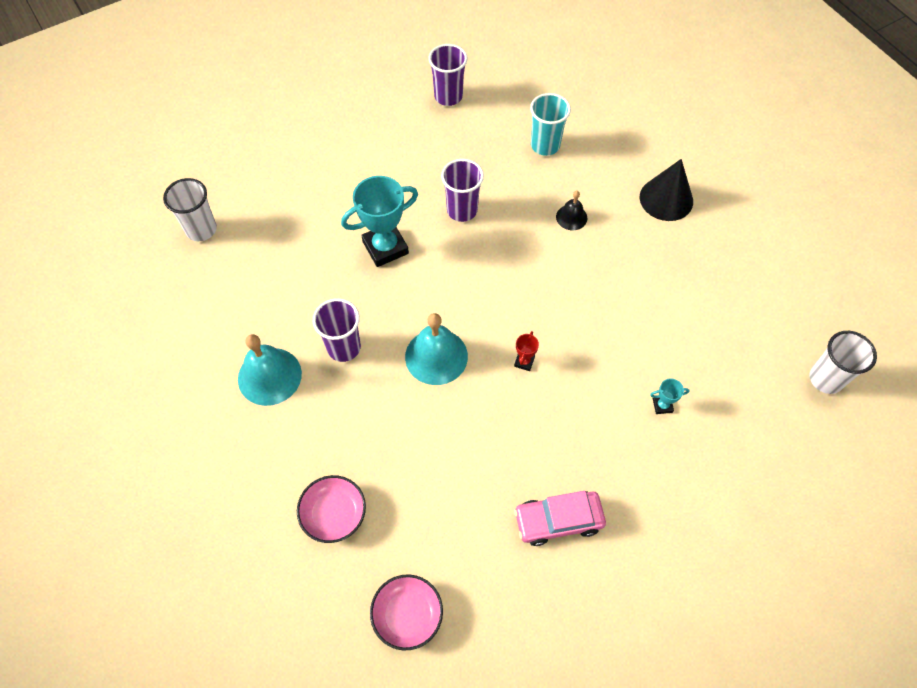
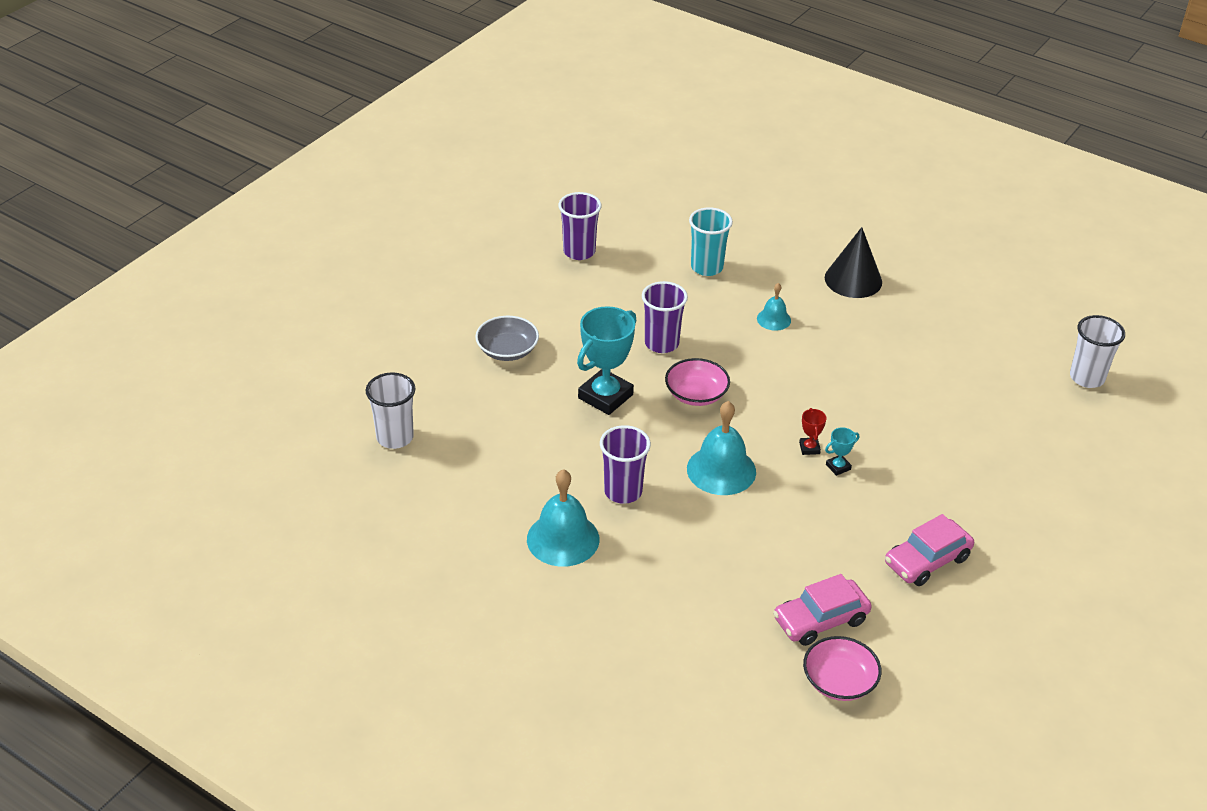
camera: 25 degrees left, 20 degrees down
pink bowl [297,475,366,543] -> pink bowl moved to [665,358,730,406]
black bell [556,191,587,230] -> turquoise bell [757,283,791,331]
turquoise trophy [650,379,690,414] -> turquoise trophy moved to [825,427,859,476]
none -> grey bowl [475,316,539,361]
none -> pink car [773,574,872,646]

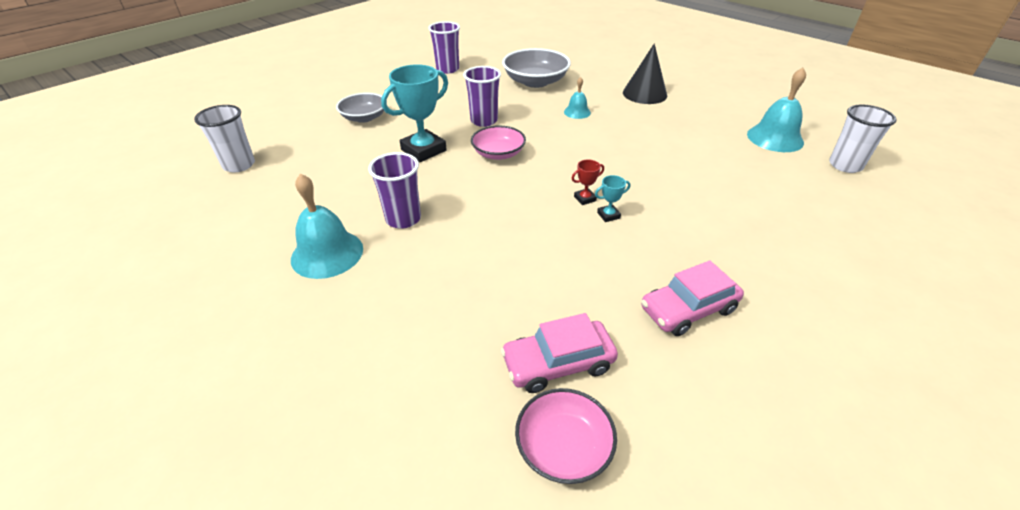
camera: 10 degrees right, 0 degrees up
turquoise bell [687,401,756,495] -> turquoise bell moved to [747,68,806,152]
turquoise cup [689,207,733,276] -> grey bowl [502,48,571,88]
red trophy [799,408,827,455] -> red trophy turned 60 degrees clockwise [572,160,604,205]

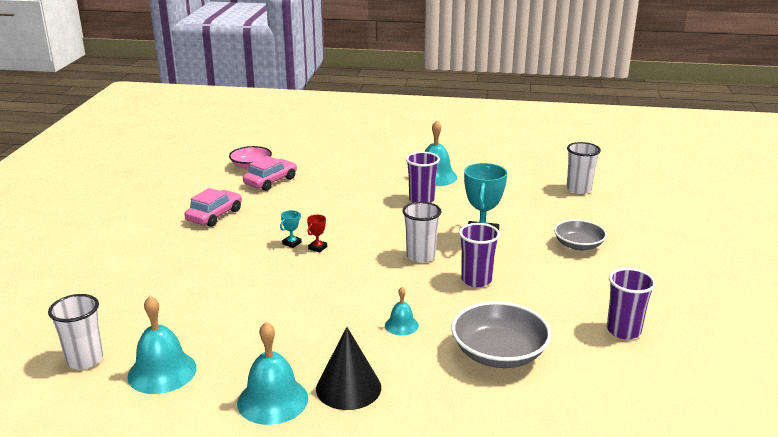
camera: 145 degrees right, 15 degrees down
pink bowl [471,126,526,160] -> white cup [403,202,441,263]
none -> turquoise bell [237,322,308,425]

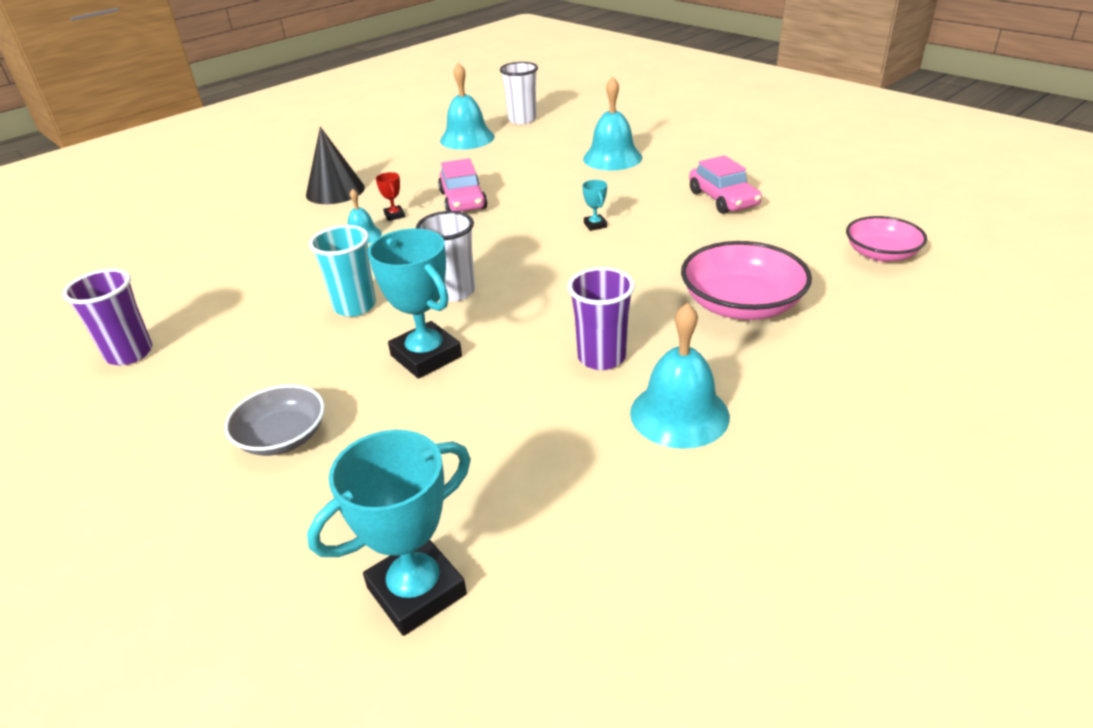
camera: 130 degrees right, 10 degrees up
turquoise bell [237,322,308,425] -> turquoise bell moved to [583,77,642,171]
pink car [243,156,297,191] -> pink car moved to [438,158,487,212]
red trophy [307,215,327,253] -> red trophy moved to [376,172,405,221]
grey bowl [451,301,551,368] -> none
purple cup [459,223,500,287] -> turquoise cup [309,225,376,317]
white cup [567,142,601,194] -> turquoise trophy [307,430,471,636]
none -> pink bowl [681,241,812,320]

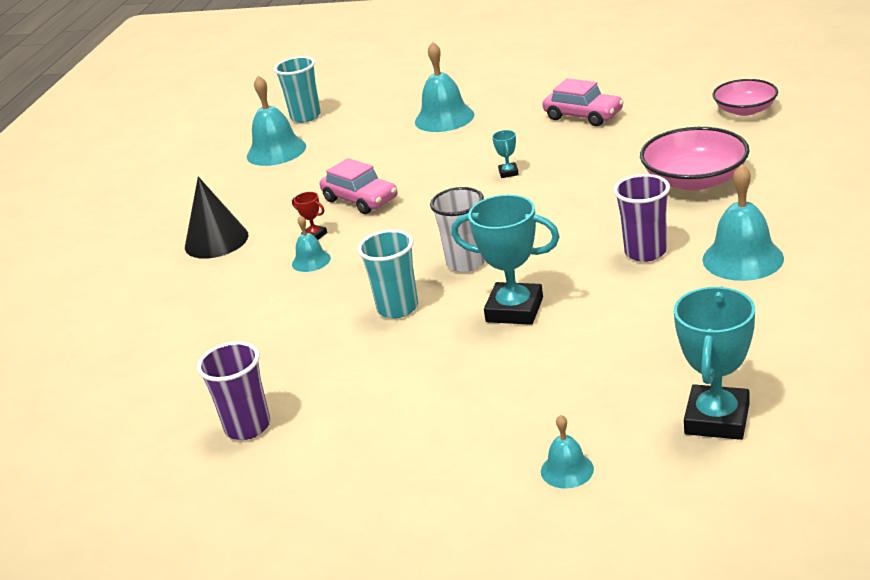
camera: 30 degrees left, 5 degrees down
grey bowl [224,384,325,456] -> none
white cup [500,62,538,124] -> turquoise cup [274,56,321,123]
turquoise trophy [582,180,607,231] -> turquoise trophy turned 45 degrees clockwise [492,130,519,178]
none -> turquoise bell [541,415,594,489]

